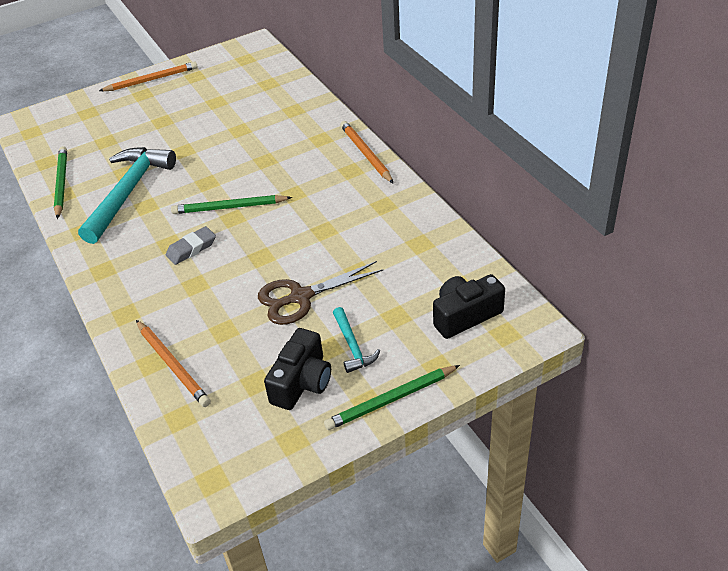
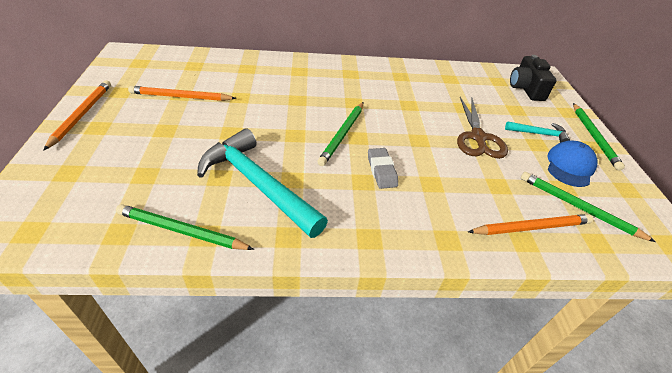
camera: 70 degrees left, 0 degrees up
black camera [264,328,331,410] -> blue cap [548,141,598,187]
orange pencil [340,121,394,184] -> orange pencil moved to [128,86,237,101]
none -> green pencil [521,172,656,242]

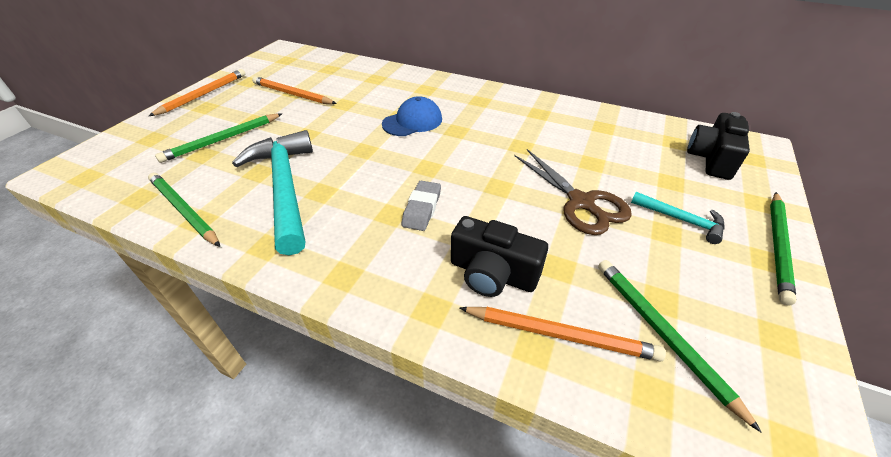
camera: 30 degrees right, 0 degrees up
green pencil [317,102,363,166] -> green pencil moved to [155,113,283,163]
brown scissors [457,97,508,159] -> brown scissors turned 60 degrees counterclockwise [515,149,632,235]
blue cap [548,141,598,187] -> blue cap moved to [382,96,442,136]
none -> black camera [451,216,548,297]

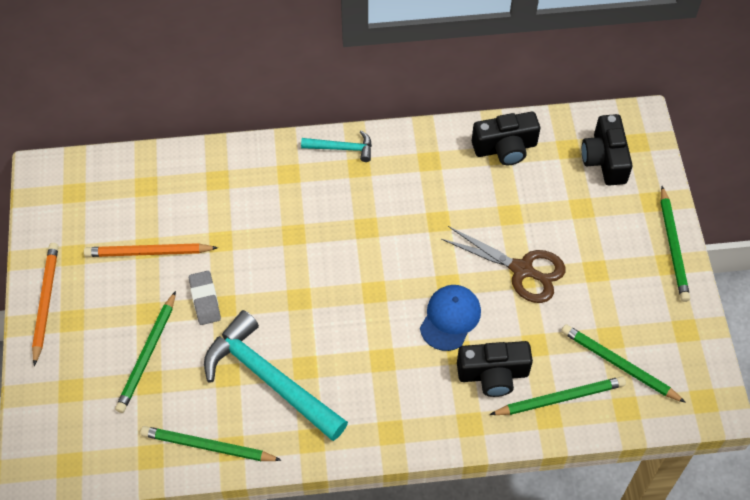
camera: 30 degrees left, 15 degrees up
blue cap [382,96,442,136] -> blue cap moved to [420,285,481,351]
grey eraser [402,181,441,231] -> grey eraser moved to [189,271,221,325]
orange pencil [459,307,666,361] -> green pencil [489,376,626,415]
turquoise hammer [631,192,725,244] -> turquoise hammer moved to [301,130,372,162]
none -> black camera [472,112,540,165]

